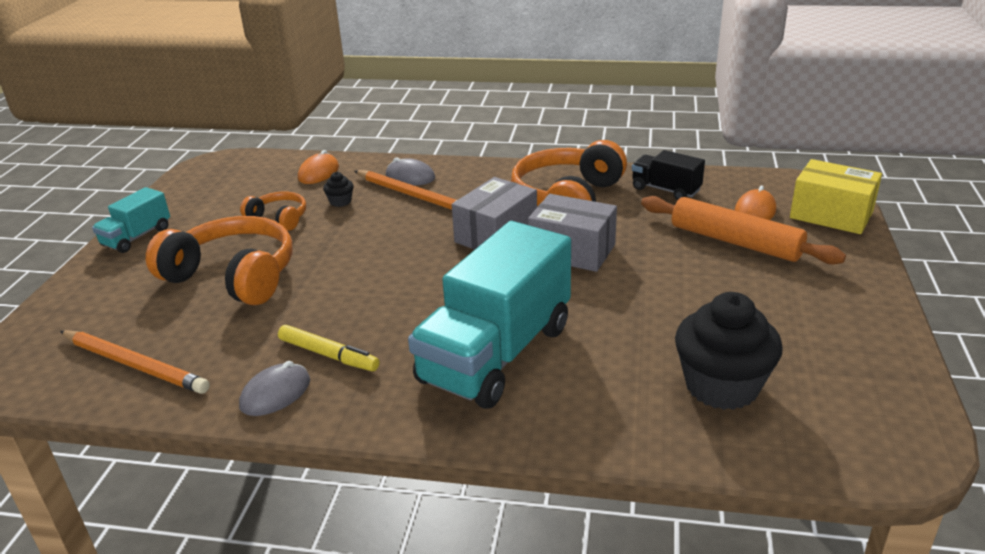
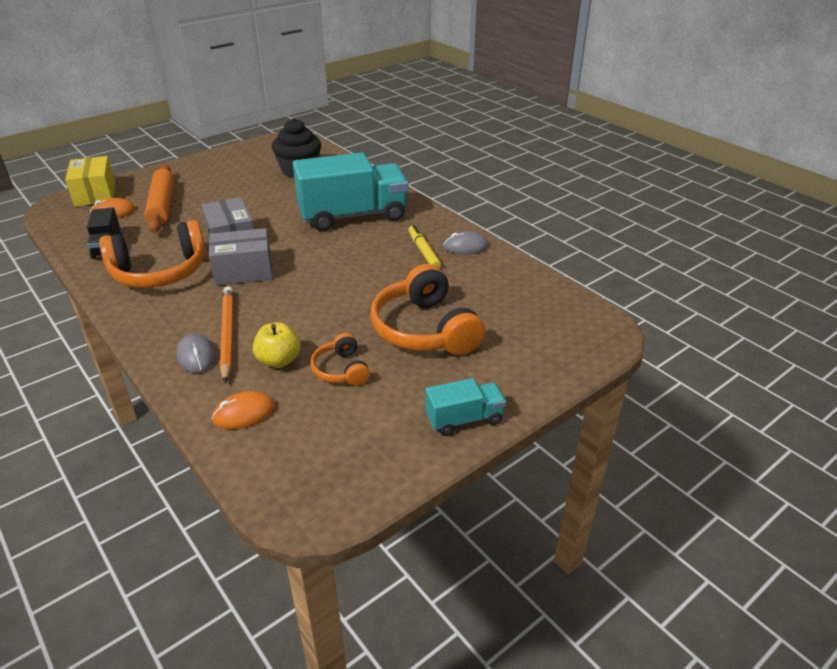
camera: 140 degrees left, 5 degrees up
orange pencil [60,330,210,394] -> none
black cupcake [323,172,354,207] -> yellow apple [253,322,301,368]

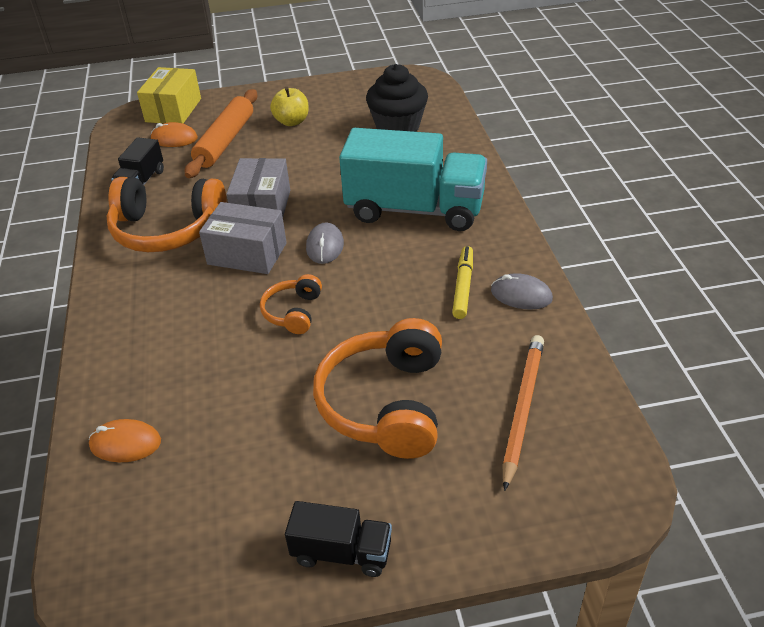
camera: 30 degrees right, 5 degrees up
grey mouse [176,333,216,373] -> grey mouse moved to [306,222,344,264]
orange pencil [220,286,234,383] -> orange pencil moved to [503,335,544,491]
yellow apple [253,322,301,368] -> yellow apple moved to [270,87,309,126]
orange headphones [310,333,370,386] -> orange headphones moved to [260,274,322,334]
turquoise truck [425,378,506,436] -> black truck [285,501,392,577]

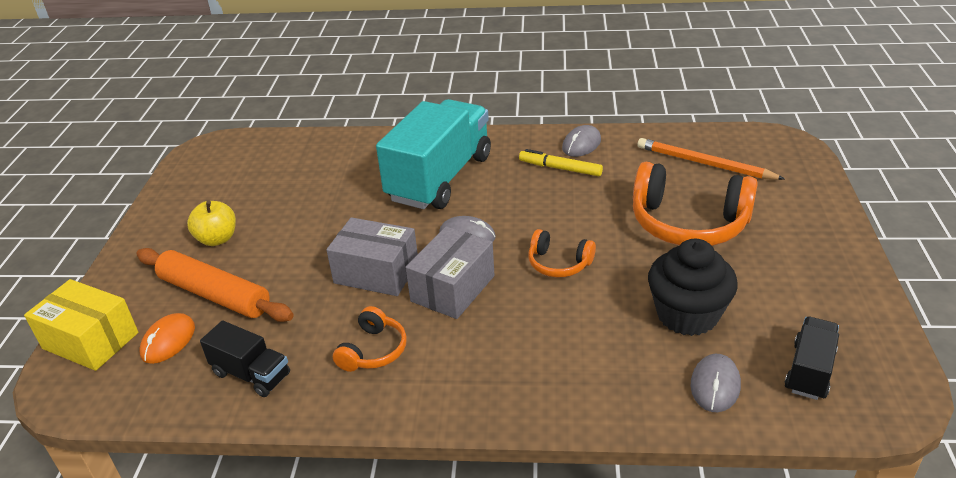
camera: 75 degrees left, 5 degrees down
orange mouse [89,419,161,462] -> grey mouse [691,354,741,412]
orange headphones [107,177,226,252] -> orange headphones [333,306,407,372], size x0.51
black truck [285,501,392,577] -> black truck moved to [785,317,839,400]
black cupcake [366,64,428,132] -> black cupcake moved to [648,239,738,336]

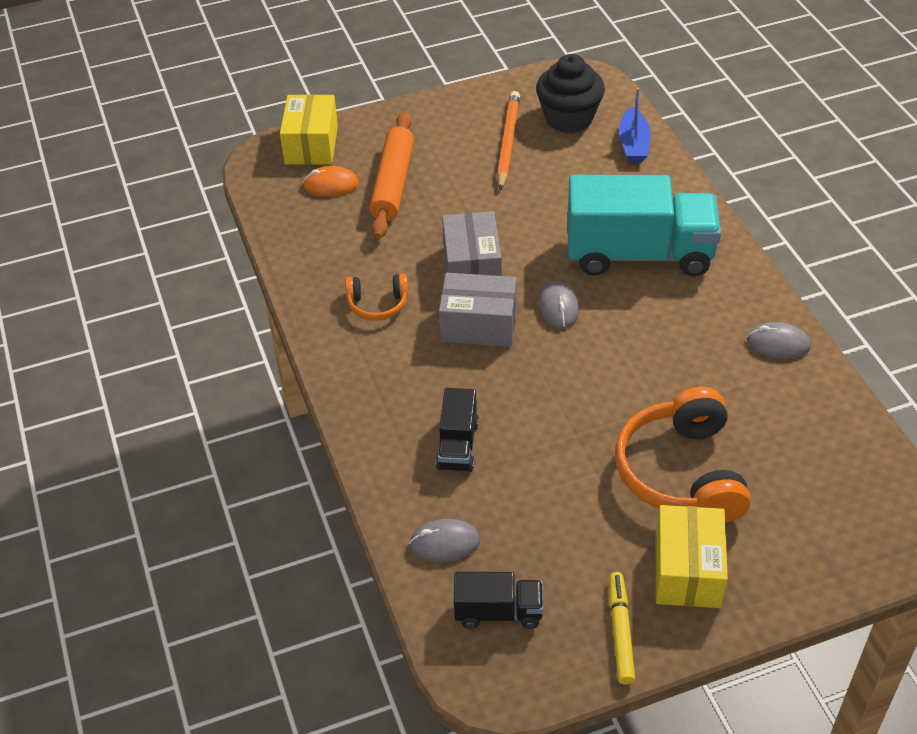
camera: 65 degrees right, 10 degrees up
yellow apple [187,200,236,246] -> none
black truck [200,320,290,397] -> black truck moved to [436,388,479,472]
yellow marker [519,149,603,176] -> yellow marker moved to [609,572,635,685]
orange headphones [528,229,596,277] -> none
orange pencil [638,138,785,180] -> orange pencil moved to [497,91,520,190]
black cupcake [648,239,738,336] -> black cupcake moved to [536,54,605,133]
none -> blue boat [619,88,651,162]
none -> yellow box [656,505,728,608]

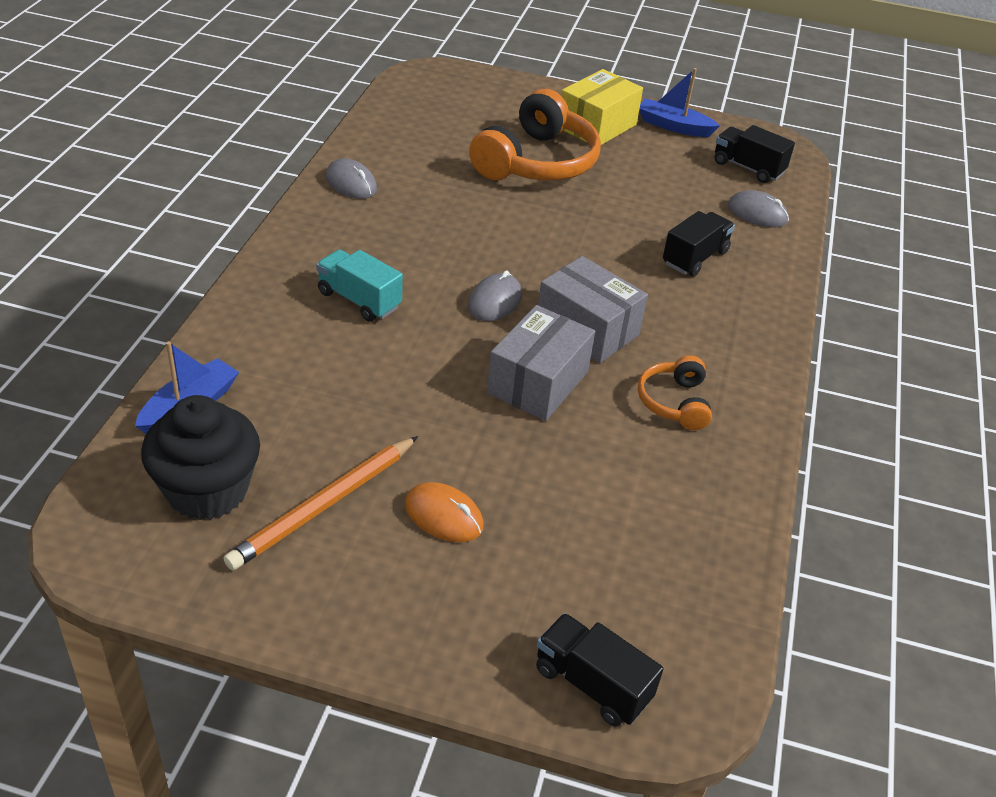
camera: 150 degrees left, 5 degrees down
yellow box [280,94,338,165] -> black truck [536,613,664,727]
orange mouse [303,166,359,197] -> orange mouse moved to [405,482,484,542]
orange headphones [345,274,408,321] -> orange headphones turned 120 degrees counterclockwise [638,355,712,430]
orange rolling pin [369,112,414,239] -> none
turquoise truck [567,175,721,276] -> turquoise truck [316,249,403,321], size x0.48
yellow marker [609,572,635,685] -> blue boat [639,68,720,137]

